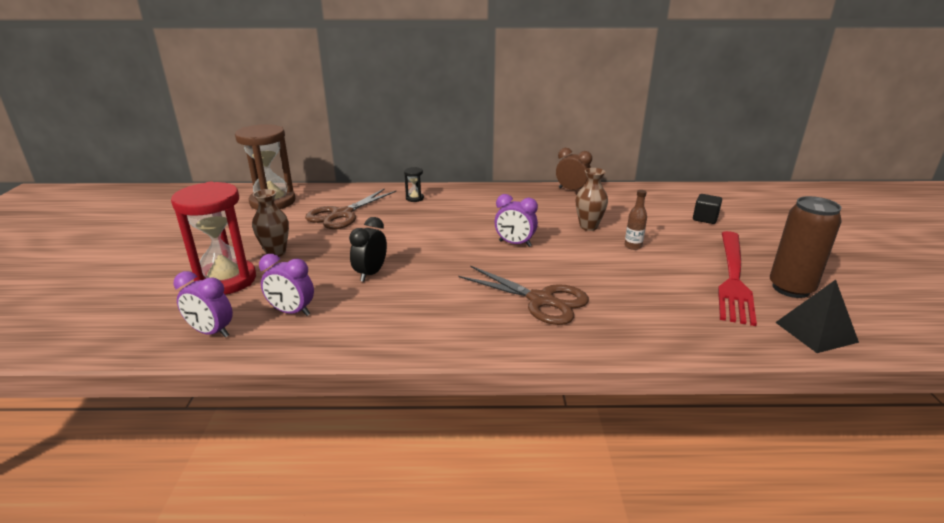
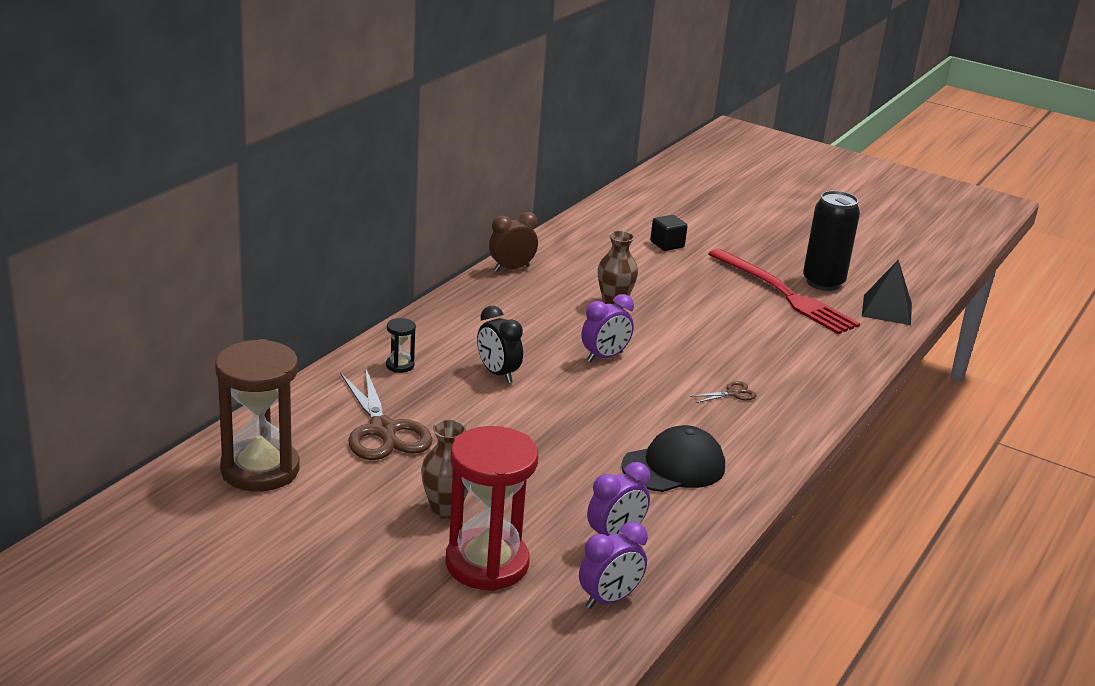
camera: 60 degrees left, 0 degrees up
black clock [349,217,387,282] -> black clock moved to [477,306,523,383]
brown scissors [459,266,589,325] -> brown scissors [690,381,757,403], size x0.44
brown bottle [625,190,647,250] -> none
brown can [770,196,842,298] -> black can [803,191,860,291]
none -> black cap [621,425,725,492]

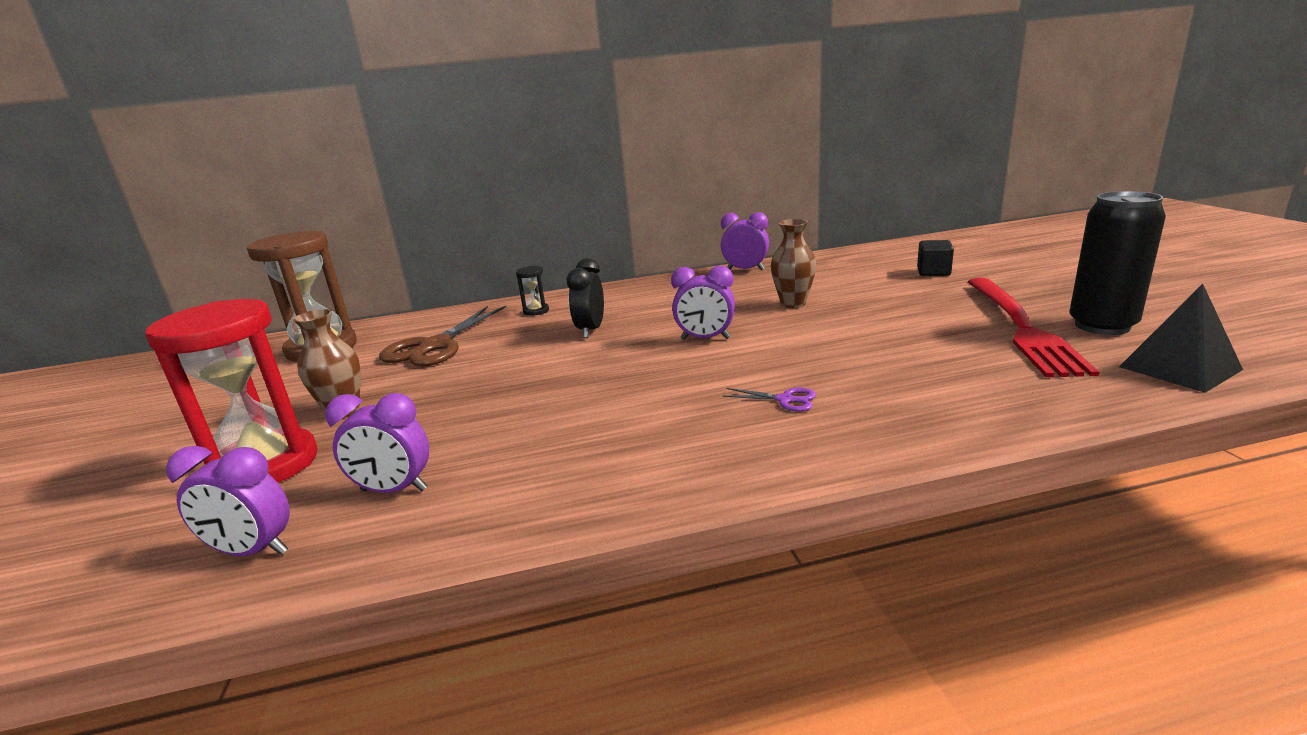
camera: 50 degrees right, 5 degrees down
brown clock [489,212,538,272] -> purple clock [721,212,769,270]
black cap [621,425,725,492] -> none
brown scissors [690,381,757,403] -> purple scissors [723,388,816,412]

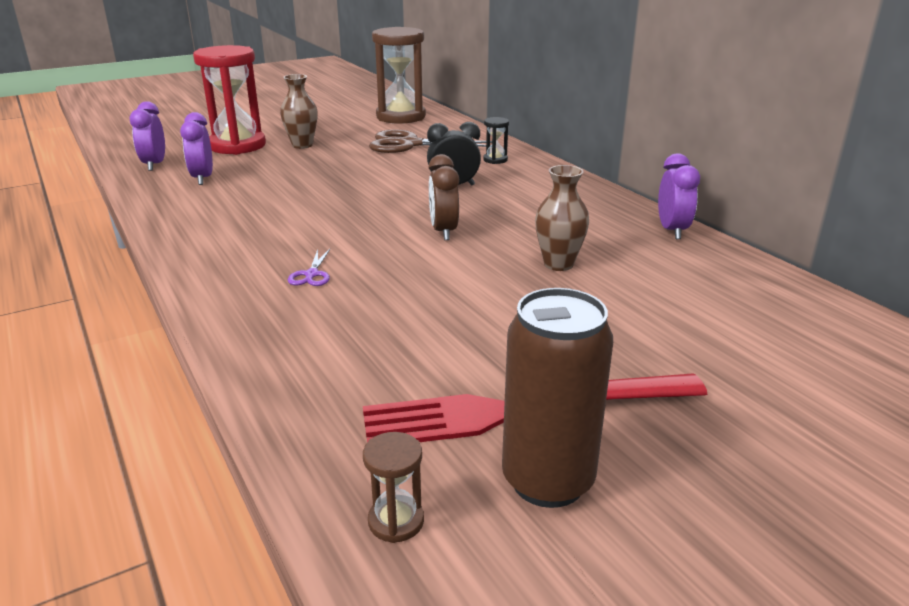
camera: 70 degrees right, 5 degrees up
purple clock [671,266,735,340] -> brown clock [428,154,459,240]
black cube [917,240,954,276] -> none
black can [1069,191,1166,335] -> brown can [502,288,613,508]
black pyramid [1119,284,1243,393] -> brown hourglass [363,432,424,543]

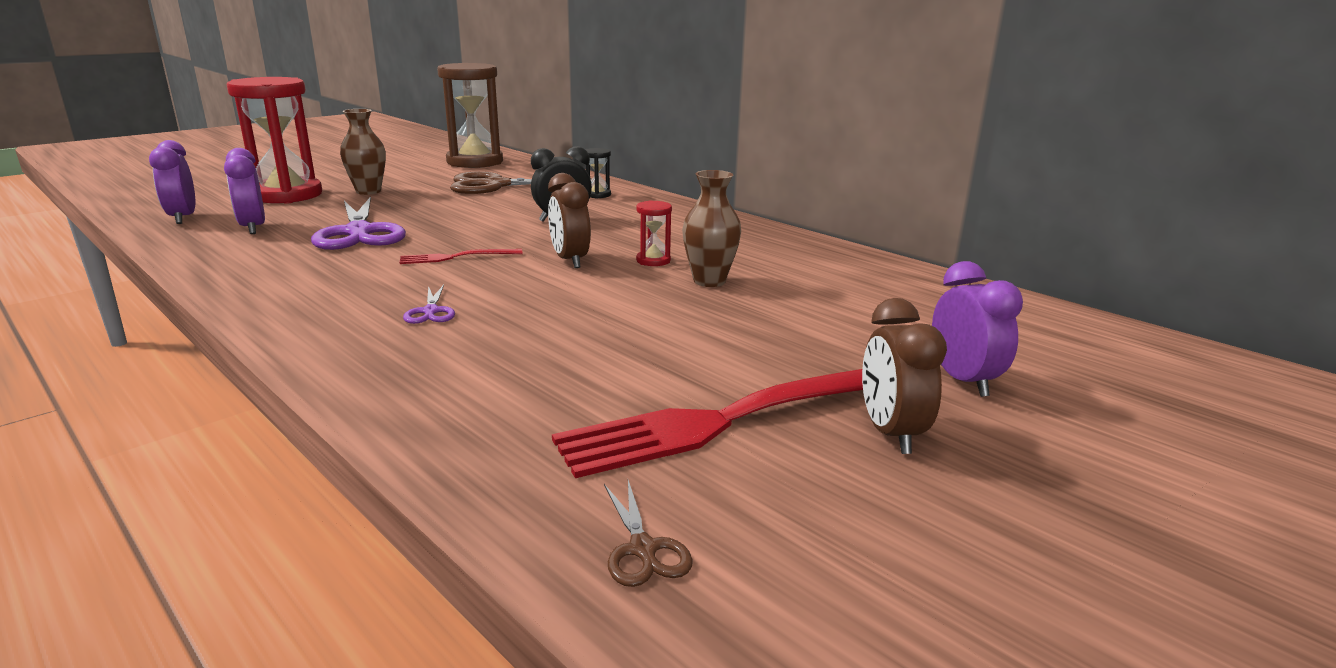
camera: 15 degrees left, 5 degrees down
brown hourglass [363,432,424,543] -> brown scissors [604,480,693,587]
brown can [502,288,613,508] -> none
purple clock [658,154,700,239] -> purple clock moved to [932,261,1023,397]
none -> purple scissors [311,197,406,250]
none -> red fork [400,249,523,264]
none -> red hourglass [636,200,672,266]
none -> brown clock [862,298,947,454]

